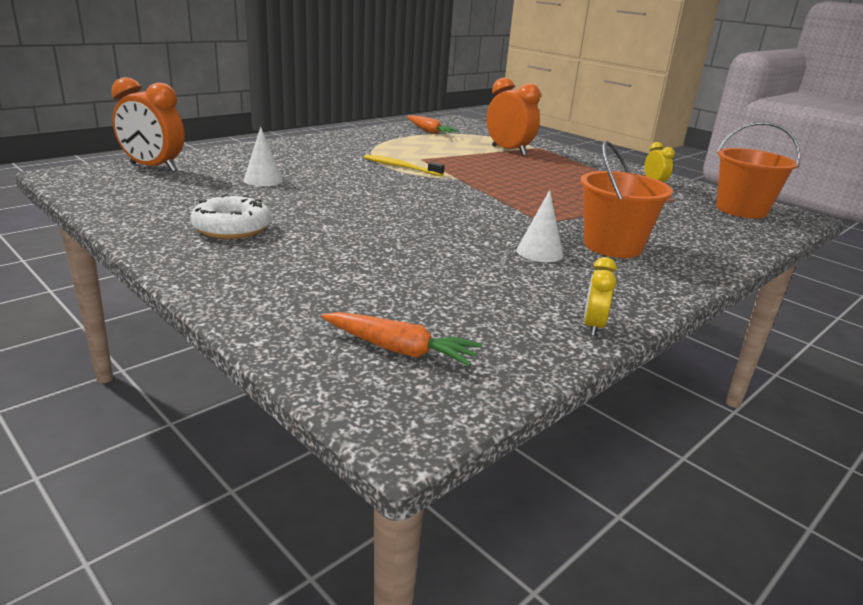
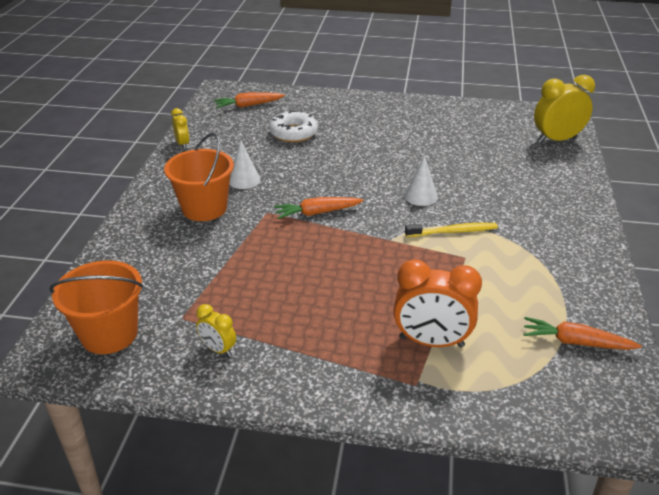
camera: 145 degrees right, 10 degrees up
orange clock [112,77,185,172] -> yellow clock [534,75,595,143]
white donut [190,194,272,239] -> white donut moved to [269,110,318,142]
white cone [244,127,283,186] -> white cone moved to [404,156,438,206]
none -> orange carrot [274,197,364,219]

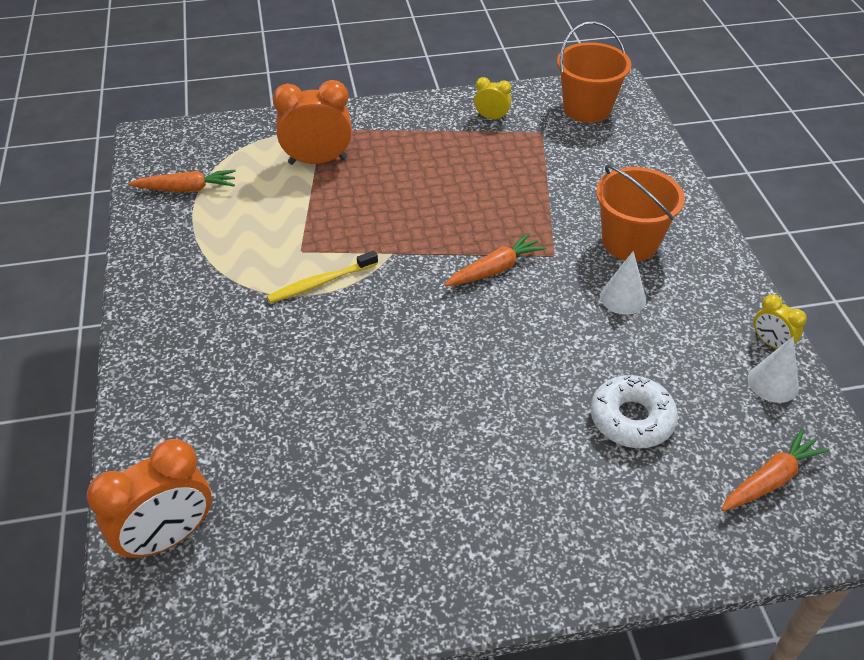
camera: 160 degrees right, 10 degrees up
white cone [404,156,438,206] -> white cone moved to [748,337,799,403]
yellow clock [534,75,595,143] -> orange clock [87,439,212,561]

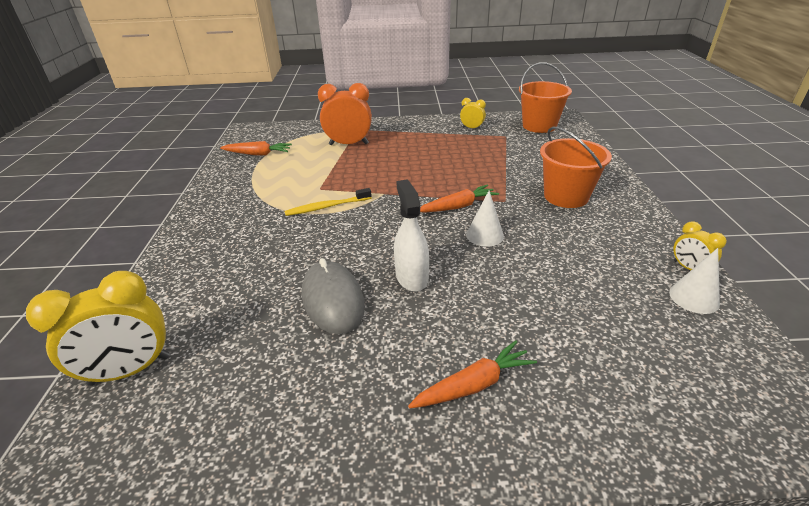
camera: 10 degrees right, 10 degrees down
orange clock [87,439,212,561] -> yellow clock [26,271,170,386]
white donut [590,375,678,448] -> none
white cone [600,251,646,315] -> white cone moved to [466,190,504,247]
orange carrot [721,428,830,511] -> orange carrot moved to [408,340,537,409]
none -> grey mouse [302,258,365,334]
none -> white spray bottle [394,180,429,292]

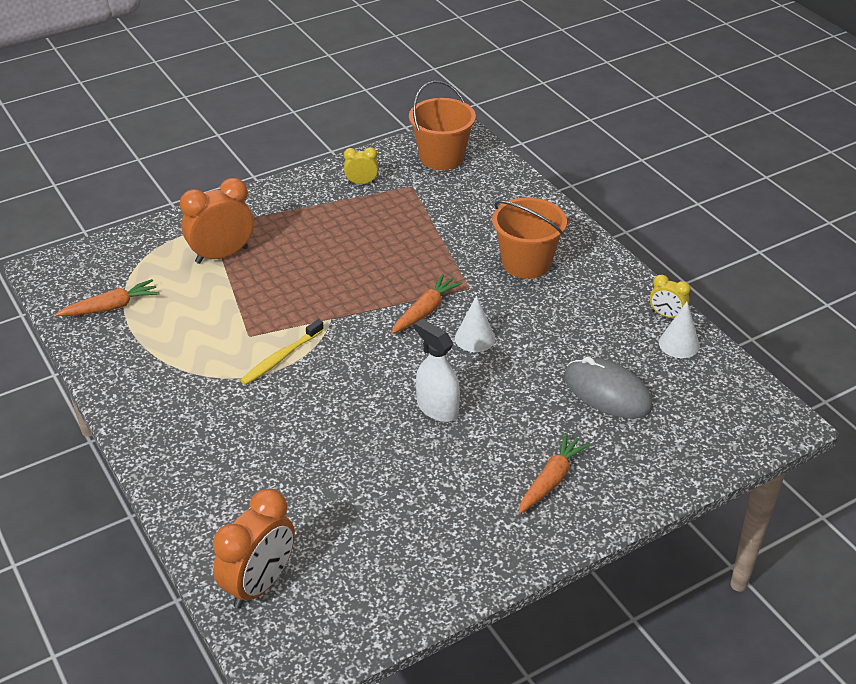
camera: 30 degrees left, 5 degrees up
yellow clock [26,271,170,386] -> orange clock [213,489,295,608]
grey mouse [302,258,365,334] -> grey mouse moved to [564,357,653,419]

